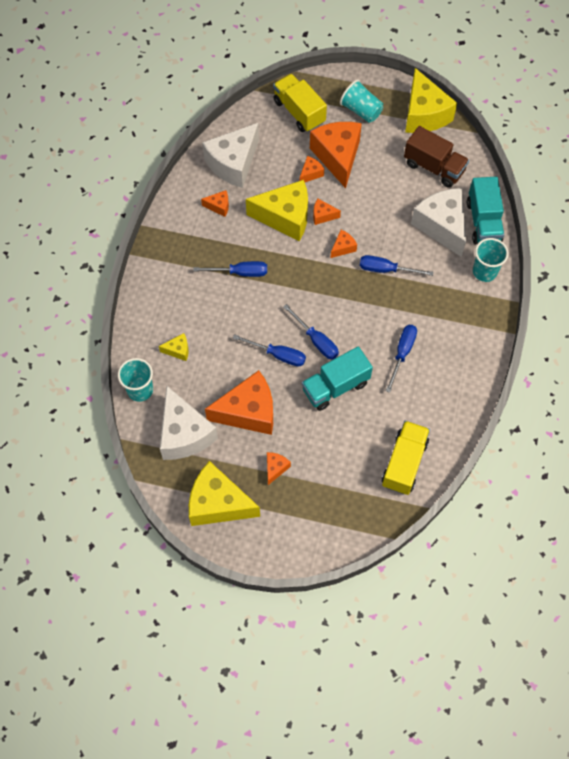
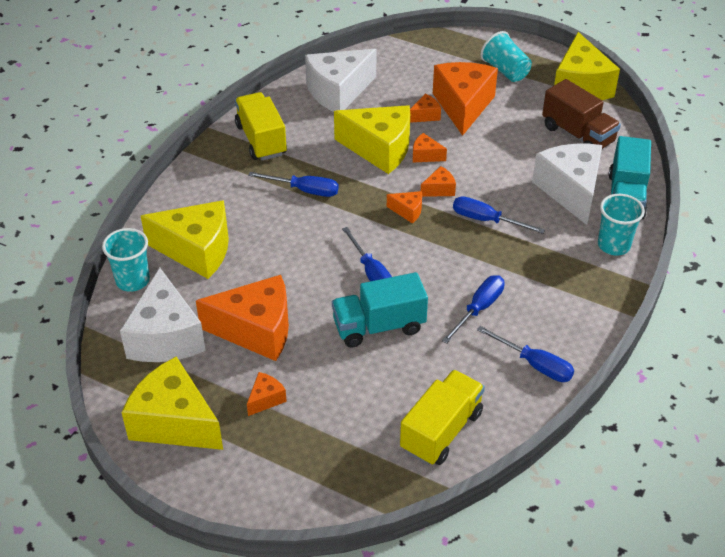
camera: 15 degrees right, 20 degrees down
yellow cheese [159,333,188,361] -> yellow cheese [141,200,229,279], size x2.27
orange cheese [201,190,229,217] -> orange cheese moved to [387,191,422,224]
blue screwdriver [233,334,306,367] -> blue screwdriver moved to [477,326,574,382]
yellow truck [273,74,327,132] -> yellow truck moved to [235,92,287,160]

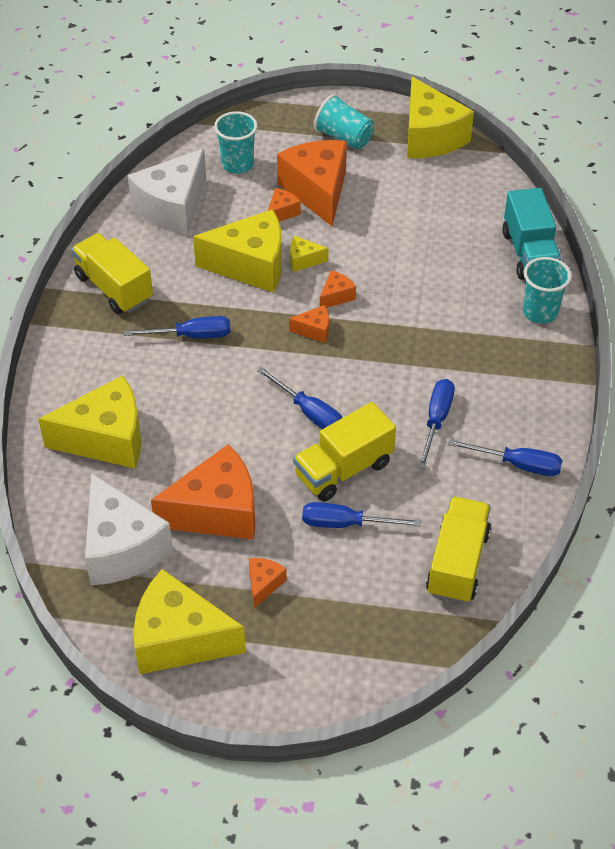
camera: 20 degrees left, 5 degrees up
turquoise cup [102,228,150,292] -> turquoise cup moved to [214,111,257,174]
turquoise truck [332,272,428,348] -> yellow truck [293,402,396,502]
orange cheese [413,133,447,162] -> yellow cheese [290,236,328,272]
blue screwdriver [453,196,545,234] -> blue screwdriver moved to [302,502,421,528]
white cheese [532,144,602,225] -> none
brown truck [542,79,621,149] -> none

